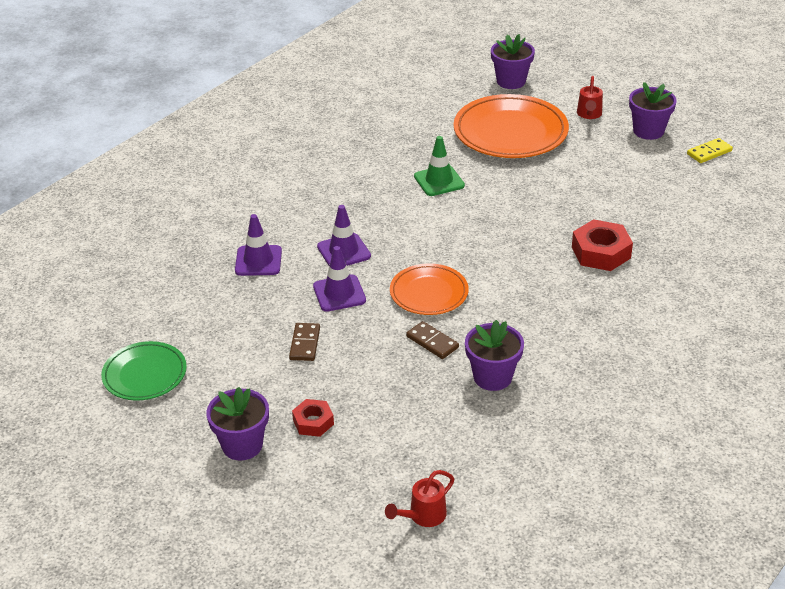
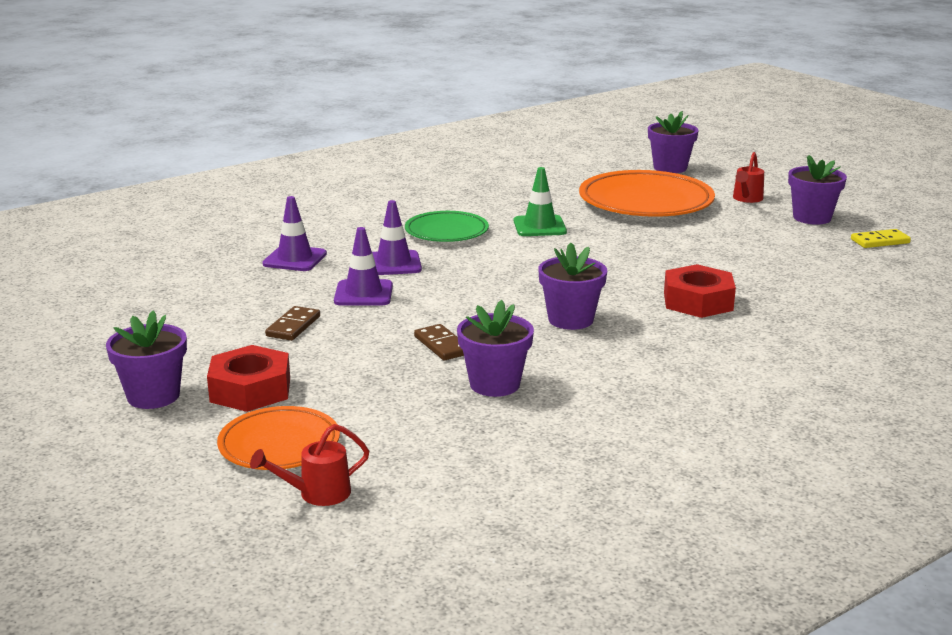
camera: 15 degrees right, 15 degrees down
green plate [101,341,187,401] -> green plate moved to [405,211,489,242]
red nut [292,399,334,437] -> red nut [207,345,290,412], size x1.65
orange plate [390,264,469,315] -> orange plate moved to [217,406,340,470]
none -> purple flower pot [538,242,607,330]

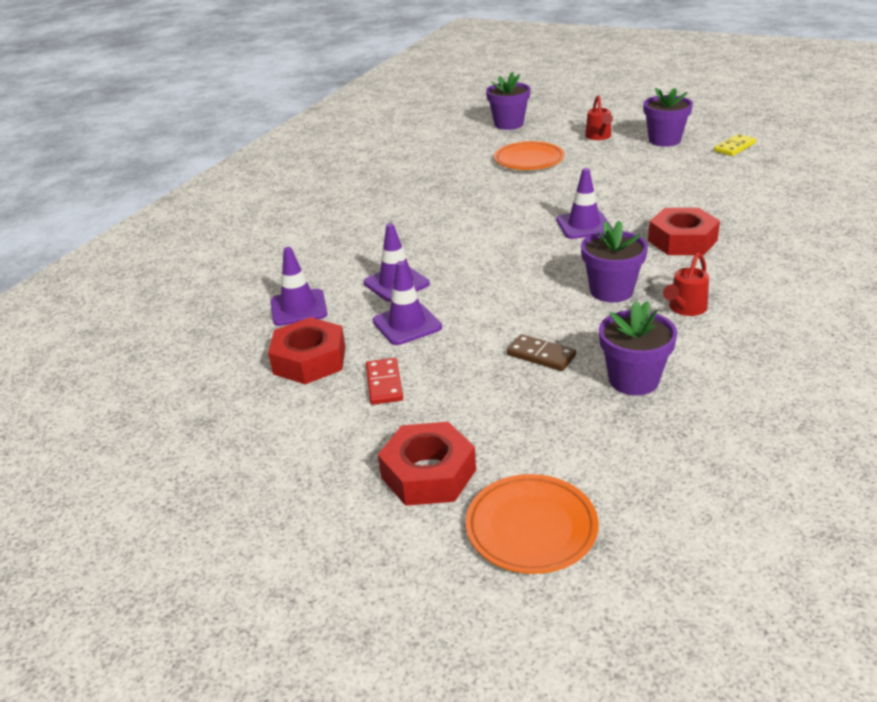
camera: 25 degrees left, 10 degrees up
purple flower pot [106,310,187,409] -> none
red watering can [250,424,369,506] -> red watering can moved to [663,253,709,316]
brown domino [265,306,320,341] -> red domino [366,358,403,405]
green plate [405,211,489,242] -> none
green traffic cone [514,167,567,236] -> none
orange plate [579,170,715,217] -> orange plate [494,141,565,170], size x0.59
none -> red nut [268,317,345,384]
none -> purple traffic cone [556,168,613,239]

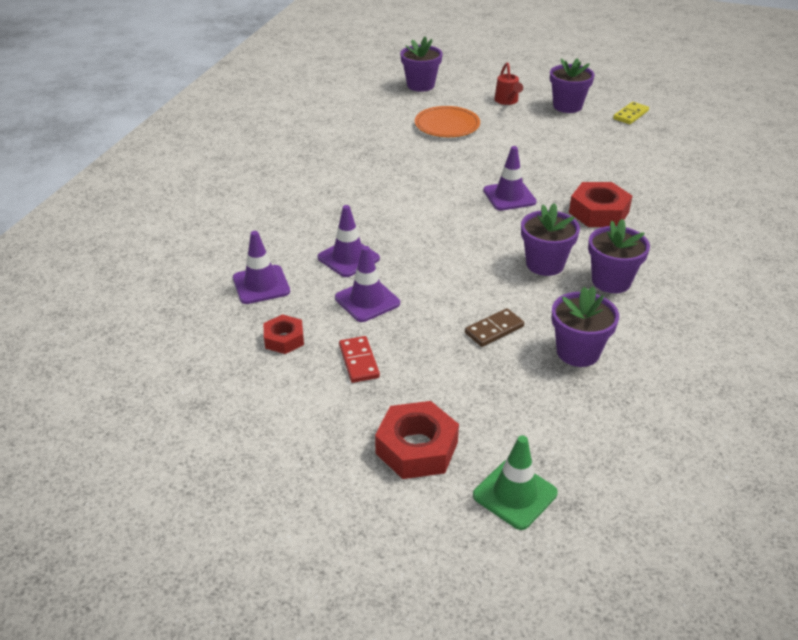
camera: 10 degrees left, 5 degrees up
red nut [268,317,345,384] -> red nut [264,314,304,354], size x0.60
orange plate [466,474,598,574] -> green traffic cone [473,435,558,530]
brown domino [507,334,576,371] -> brown domino turned 60 degrees counterclockwise [465,308,524,347]
red watering can [663,253,709,316] -> purple flower pot [588,219,650,293]

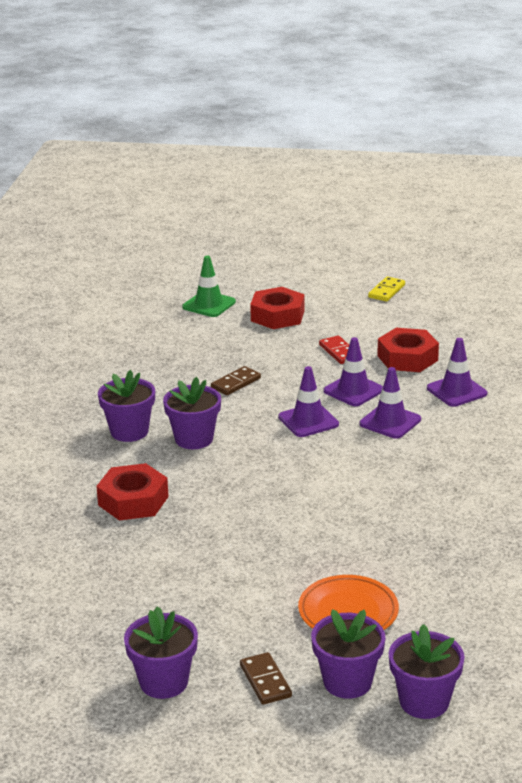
camera: 170 degrees right, 10 degrees down
red nut [264,314,304,354] -> red nut [377,328,439,372], size x1.65
purple traffic cone [483,146,537,211] -> purple traffic cone moved to [278,366,339,437]
red watering can [494,62,523,105] -> brown domino [240,652,292,705]
purple flower pot [551,286,619,367] -> purple flower pot moved to [311,609,385,699]
yellow domino [613,102,649,124] -> yellow domino moved to [368,276,405,302]

